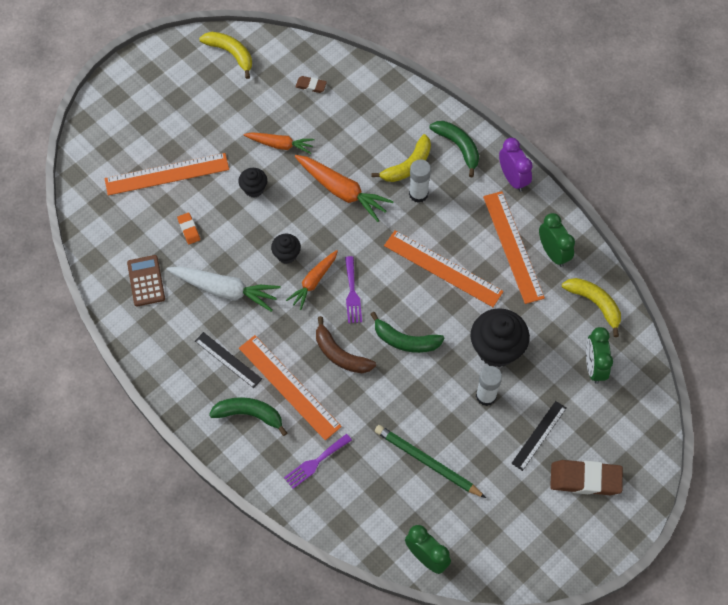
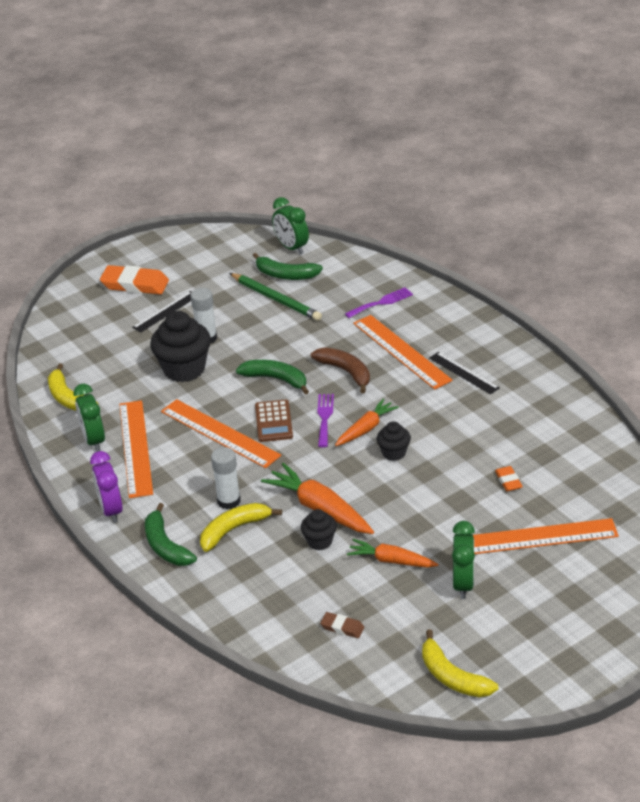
camera: 170 degrees left, 25 degrees down
brown calculator [127,255,165,306] -> brown calculator moved to [255,400,293,442]
white carrot [166,266,281,312] -> none
green banana [209,397,287,436] -> green banana moved to [253,253,323,280]
black cupcake [238,168,267,197] -> black cupcake moved to [301,509,337,550]
brown eraser [550,460,623,495] -> orange eraser [100,265,169,295]
green clock [586,327,613,384] -> green clock moved to [452,521,475,599]

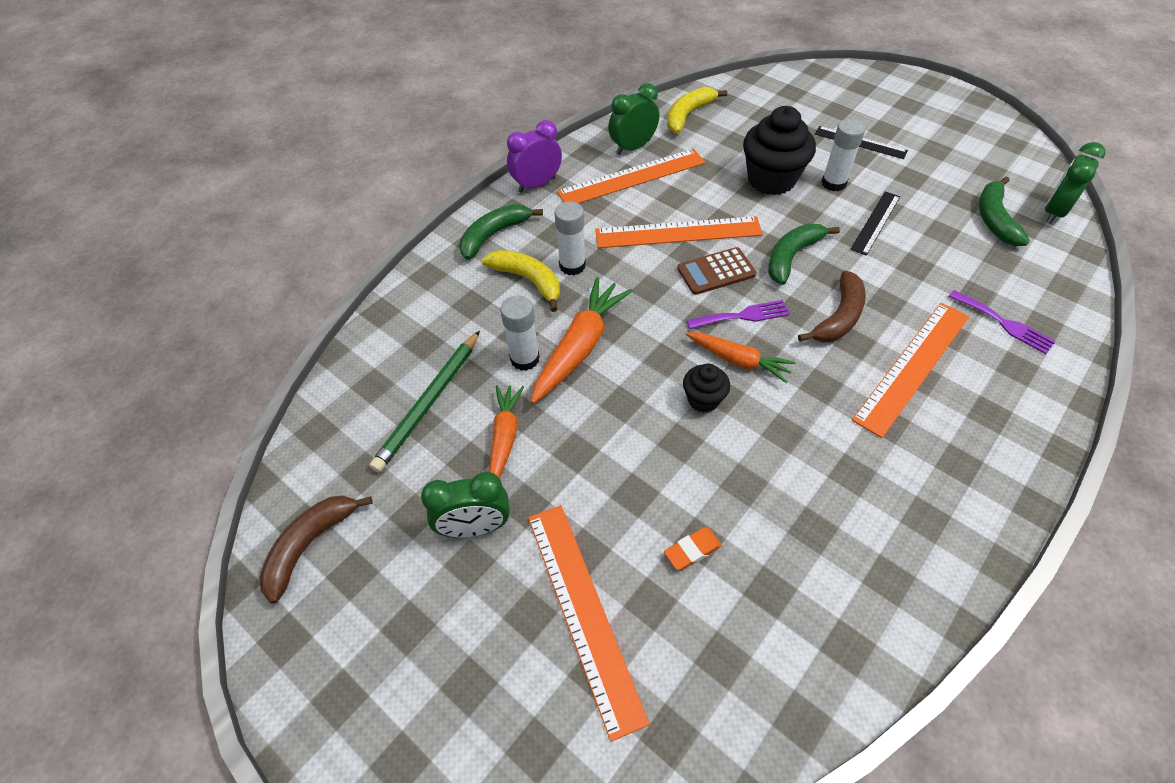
camera: 75 degrees right, 15 degrees up
orange eraser [100,265,169,295] -> none
orange ruler [161,399,281,468] -> orange ruler turned 60 degrees clockwise [595,216,763,248]
green pencil [229,273,322,321] -> green pencil moved to [369,330,480,473]
green banana [236,360,309,395] -> green banana turned 150 degrees counterclockwise [768,224,840,285]
black cupcake [301,509,337,550] -> white glue stick [500,295,540,371]
brown eraser [320,612,364,638] -> none
yellow banana [422,630,498,698] -> brown banana [259,495,373,604]
black ruler [429,352,500,394] -> black ruler moved to [850,191,900,256]

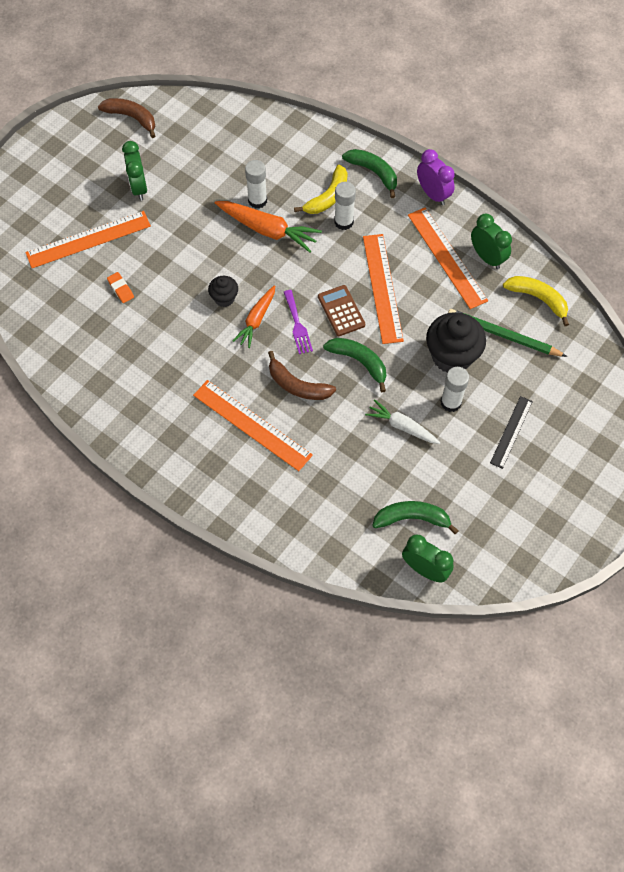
camera: 85 degrees right, 10 degrees up
green pencil [369,330,480,473] -> green pencil moved to [448,309,567,357]
orange carrot [489,385,524,479] -> none
black ruler [850,191,900,256] -> white carrot [365,399,440,444]
purple fork [948,290,1056,354] -> none

